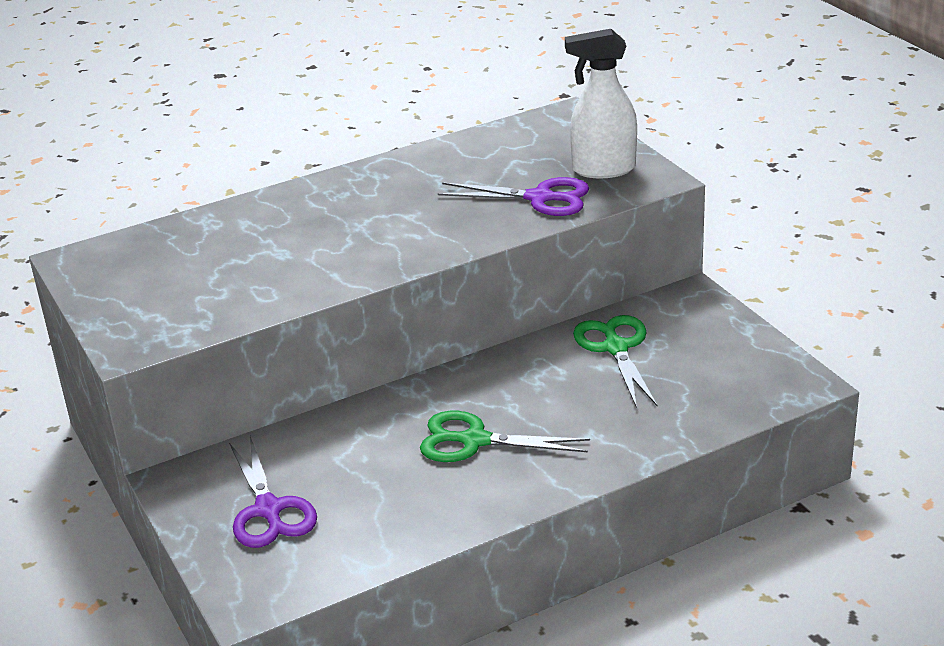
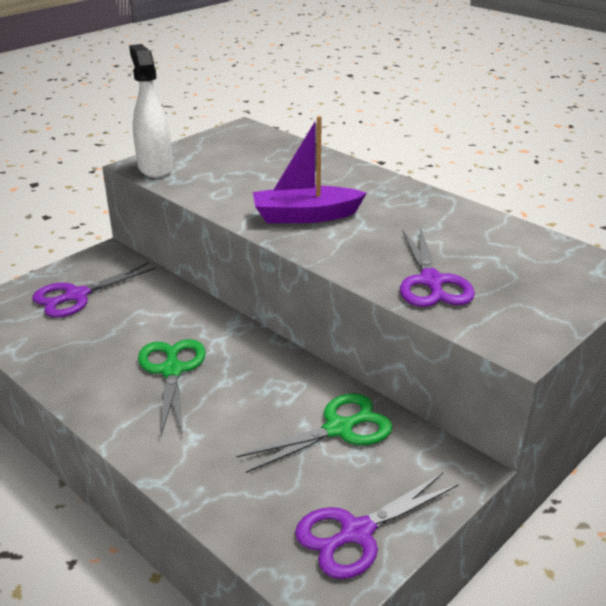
camera: 70 degrees right, 0 degrees up
white spray bottle [565,29,637,178] -> white spray bottle moved to [129,44,173,178]
none -> purple boat [253,116,367,223]
none -> purple scissors [295,473,459,579]

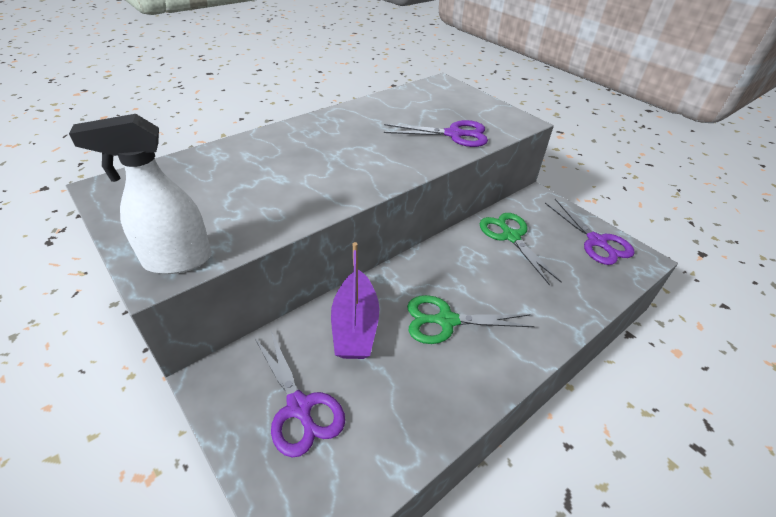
camera: 85 degrees left, 10 degrees up
purple boat [253,116,367,223] -> purple boat moved to [331,242,380,359]

